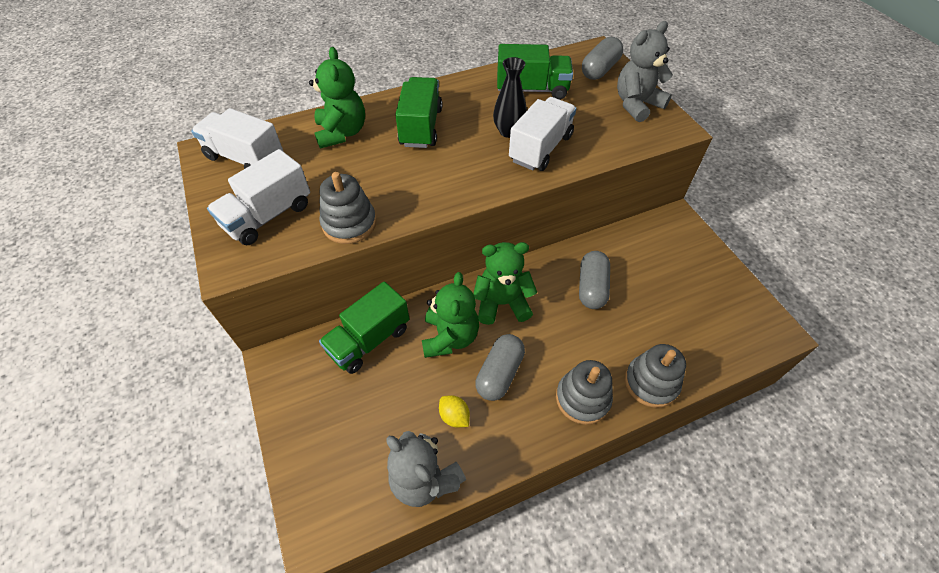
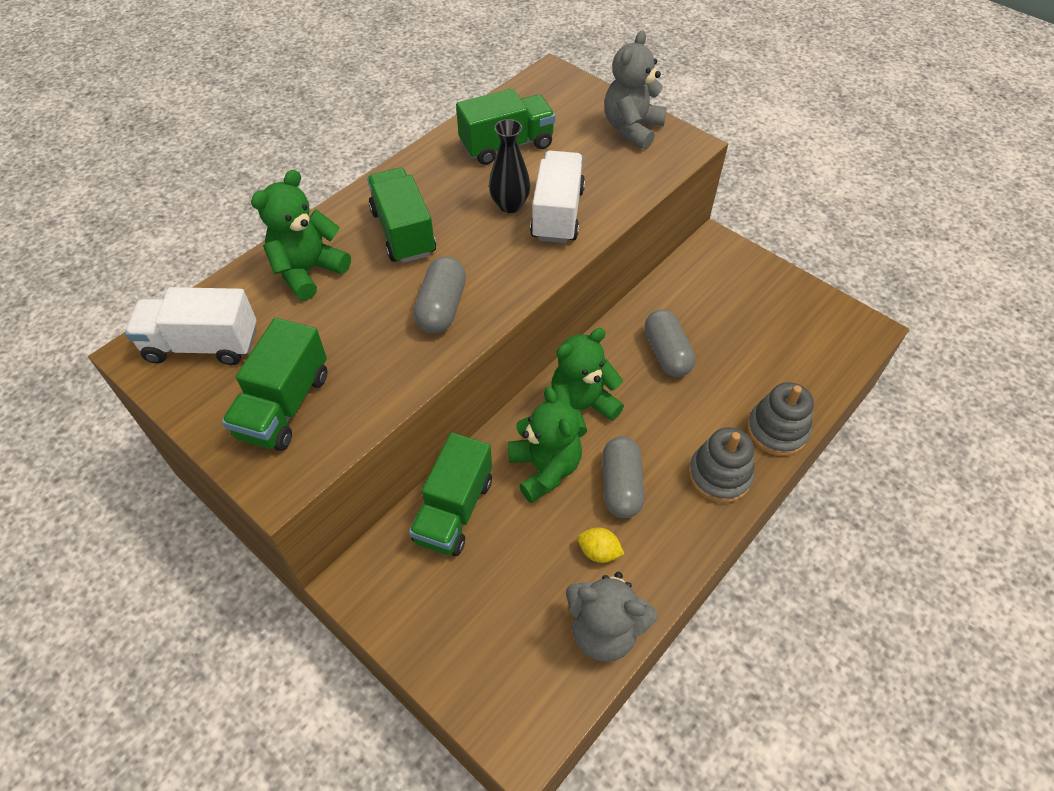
camera: 25 degrees left, 0 degrees up
white truck [207,149,310,245] -> green truck [222,318,327,451]
green teddy bear [309,47,365,149] -> green teddy bear turned 105 degrees counterclockwise [251,170,351,300]
grey stacking toy [320,172,377,244] -> none
grey capsule [582,37,623,80] -> grey capsule moved to [413,257,466,333]

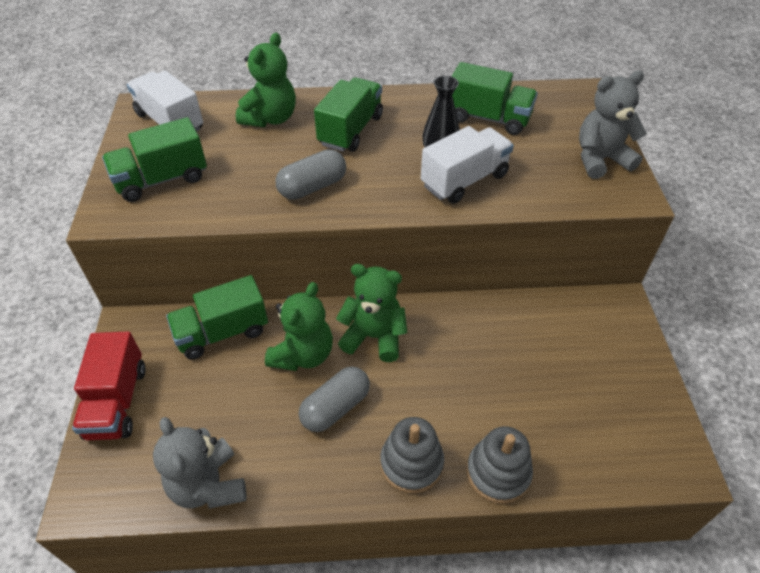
camera: 45 degrees right, 5 degrees down
green teddy bear [251,170,351,300] -> green teddy bear turned 120 degrees clockwise [236,33,296,127]
yellow lemon [578,527,624,563] -> none
grey capsule [644,309,696,377] -> none
none -> red truck [72,332,146,440]

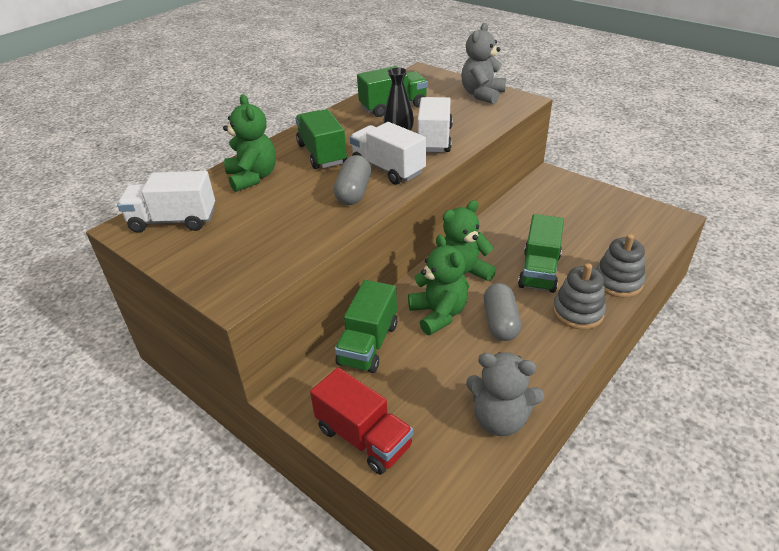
camera: 45 degrees left, 10 degrees down
green truck [102,117,207,202] -> green truck moved to [518,214,564,293]
none -> white truck [350,122,426,185]

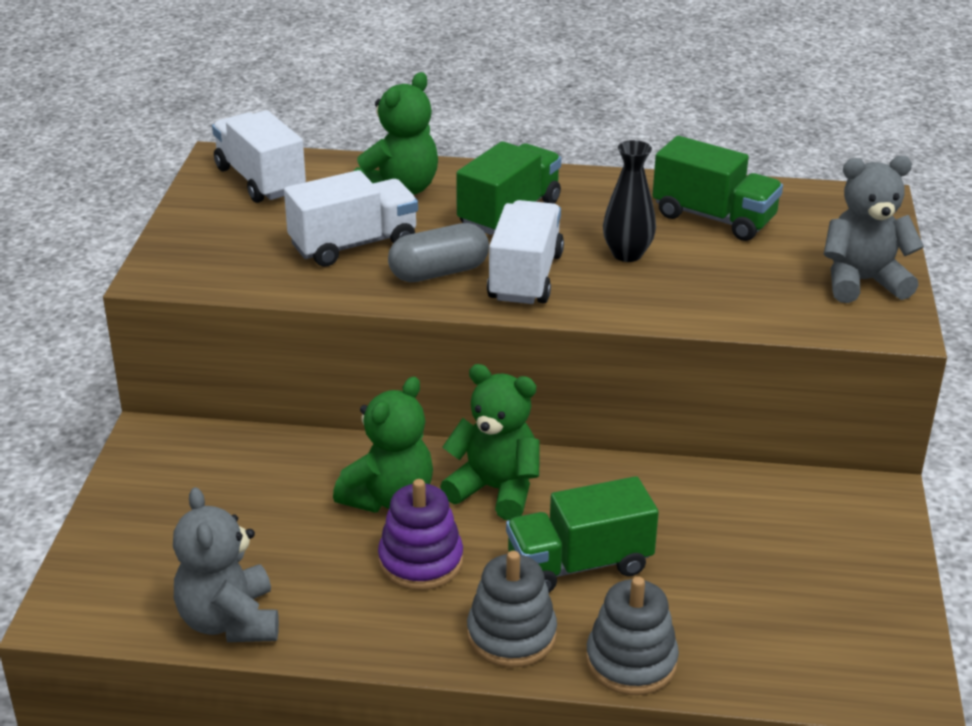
camera: 55 degrees right, 5 degrees down
red truck [310,368,413,475] -> none
green truck [335,280,397,373] -> none
white truck [418,97,453,152] -> white truck moved to [284,170,418,267]
grey capsule [484,283,521,341] -> purple stacking toy [378,479,463,590]

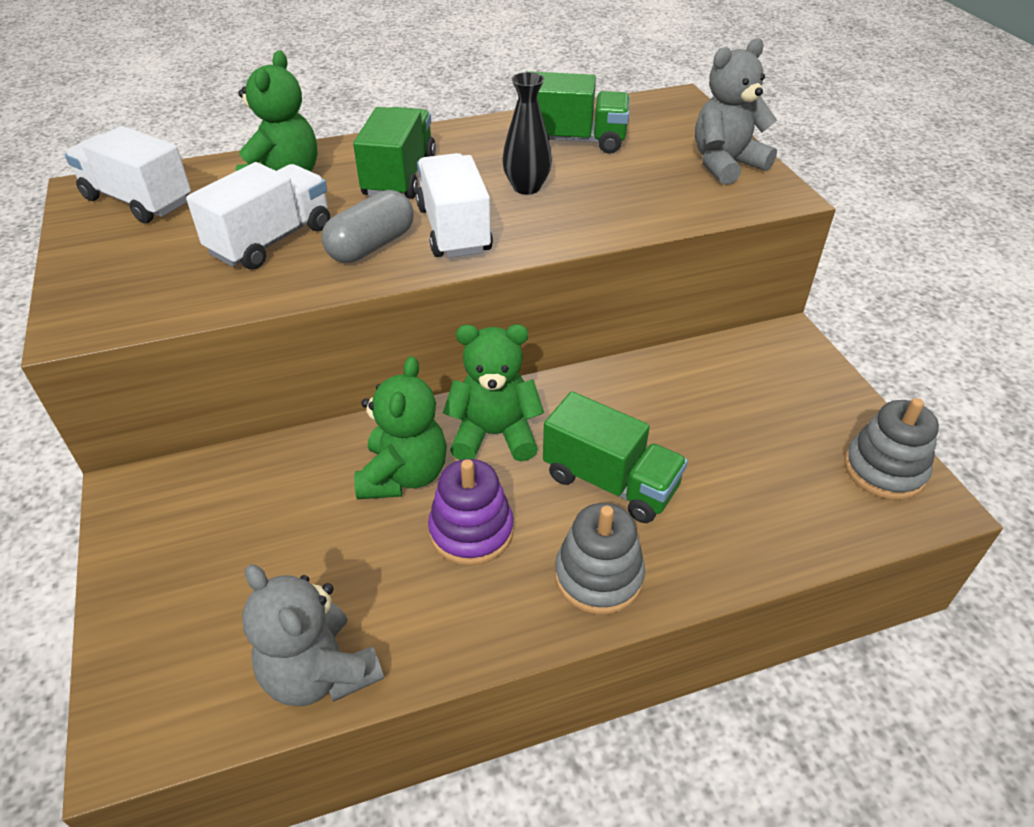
camera: 25 degrees left, 10 degrees up
green truck [506,476,659,592] -> green truck turned 105 degrees counterclockwise [543,392,688,523]
grey stacking toy [586,577,679,695] -> grey stacking toy moved to [844,398,939,500]

